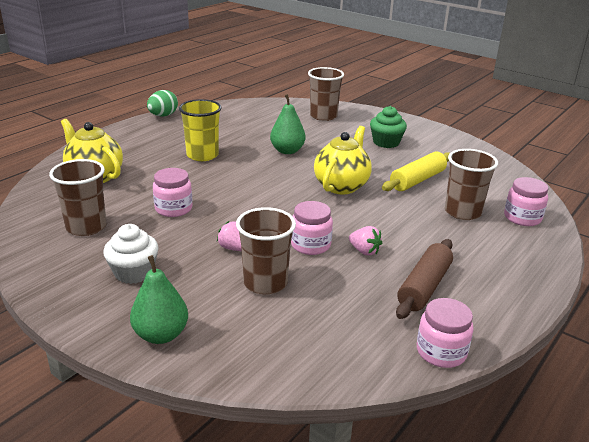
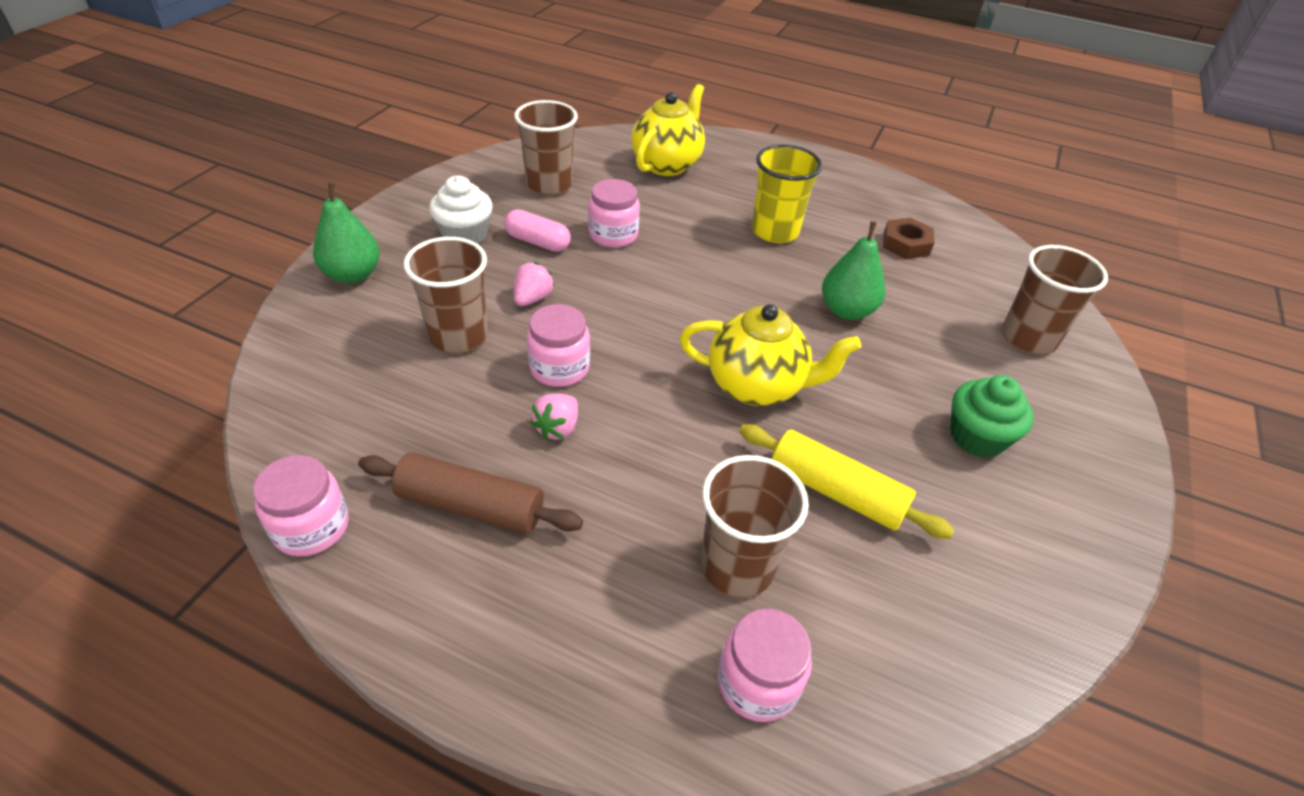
camera: 75 degrees right, 15 degrees up
green egg [147,90,178,117] -> none
none -> pink capsule [504,210,571,252]
none -> brown nut [883,218,934,259]

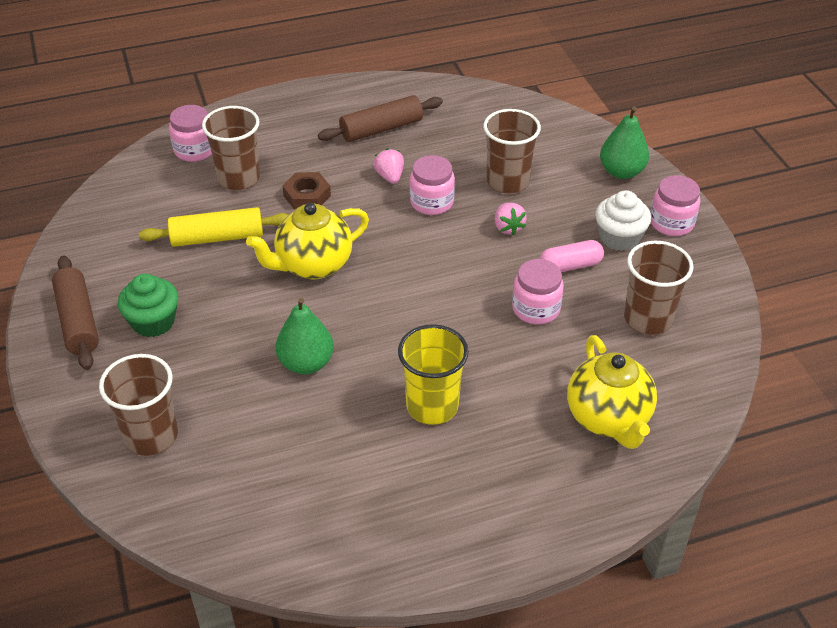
camera: 140 degrees right, 0 degrees up
pink jar [253,455,349,556] -> pink jar moved to [651,175,700,236]
brown nut [883,218,934,259] -> brown nut moved to [283,172,331,210]
none -> brown rolling pin [52,255,99,370]

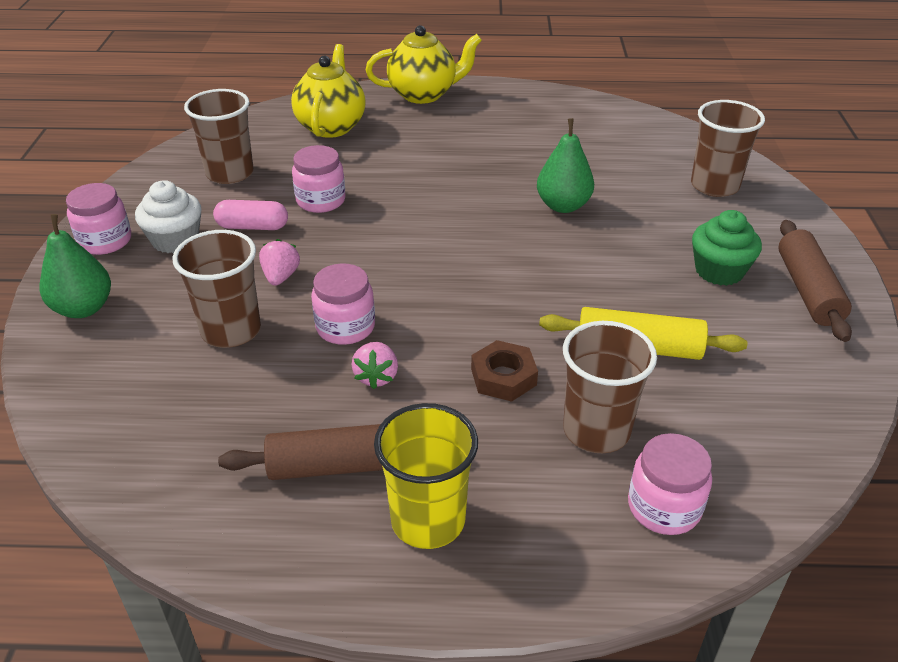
camera: 160 degrees left, 5 degrees down
yellow teapot [246,203,369,279] -> yellow teapot moved to [366,25,482,104]
yellow cup [398,324,469,425] -> yellow cup moved to [374,403,478,549]

